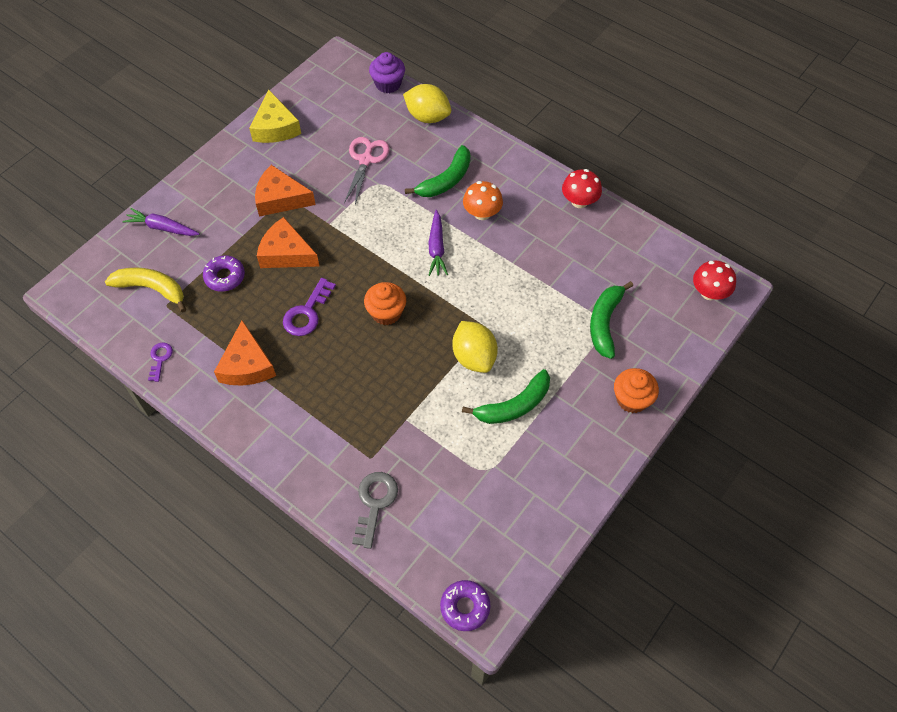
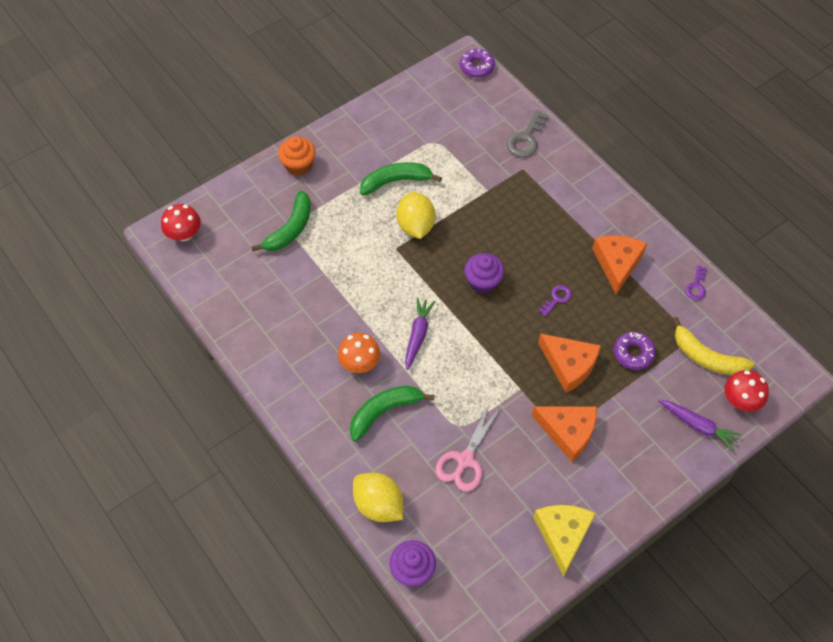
camera: 165 degrees left, 0 degrees up
purple key [283,278,336,336] -> purple key [538,285,572,316], size x0.60
orange cupcake [364,282,406,325] -> purple cupcake [464,253,504,294]
red mushroom [562,169,602,208] -> red mushroom moved to [724,370,769,412]

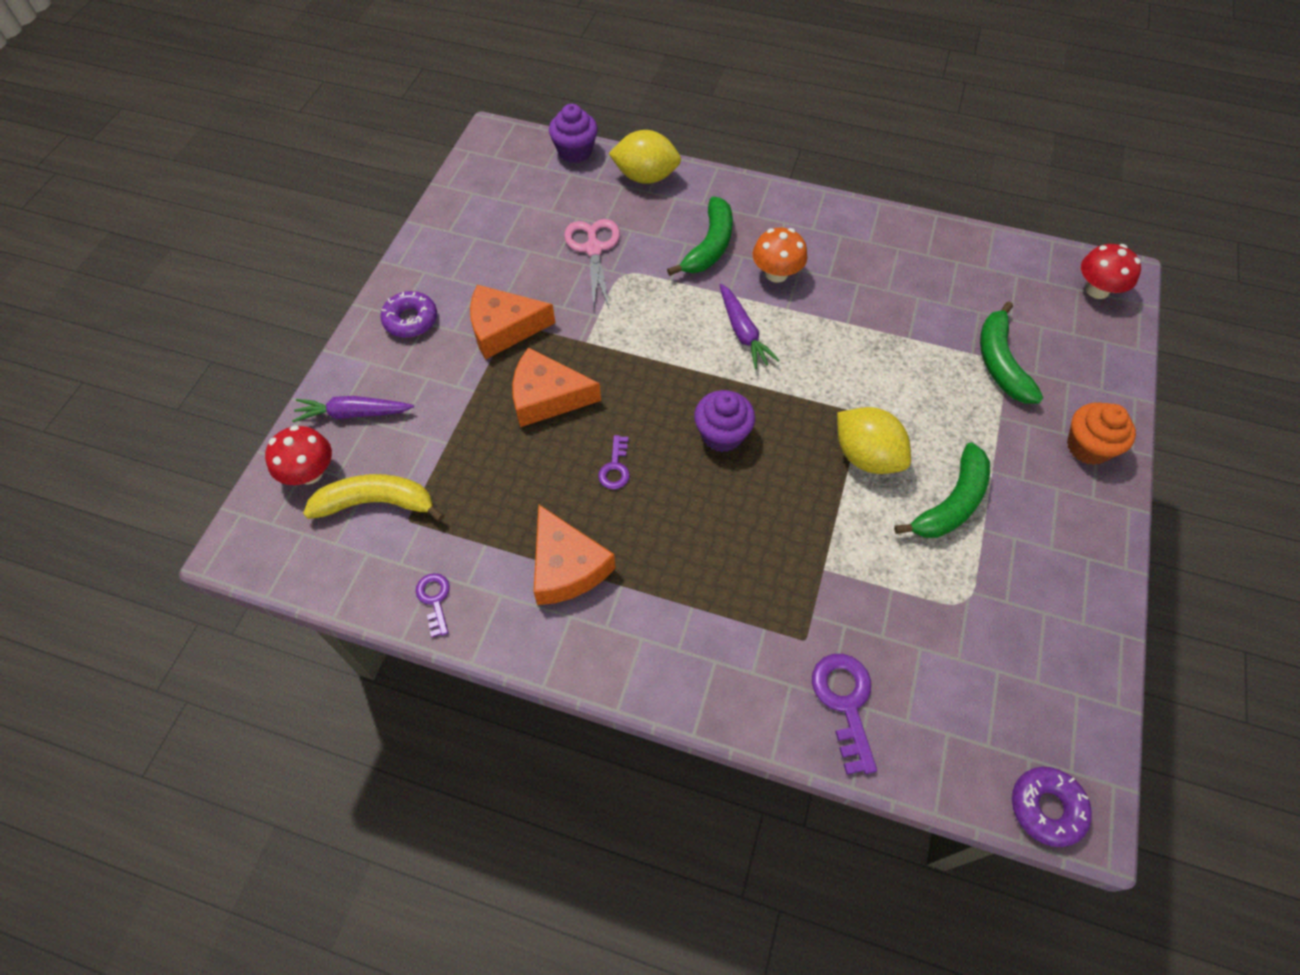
camera: 145 degrees right, 0 degrees up
grey key [507,110,549,157] -> purple key [812,654,877,774]
yellow cheese [533,505,596,577] -> none
purple donut [614,332,656,370] -> purple donut moved to [380,291,437,338]

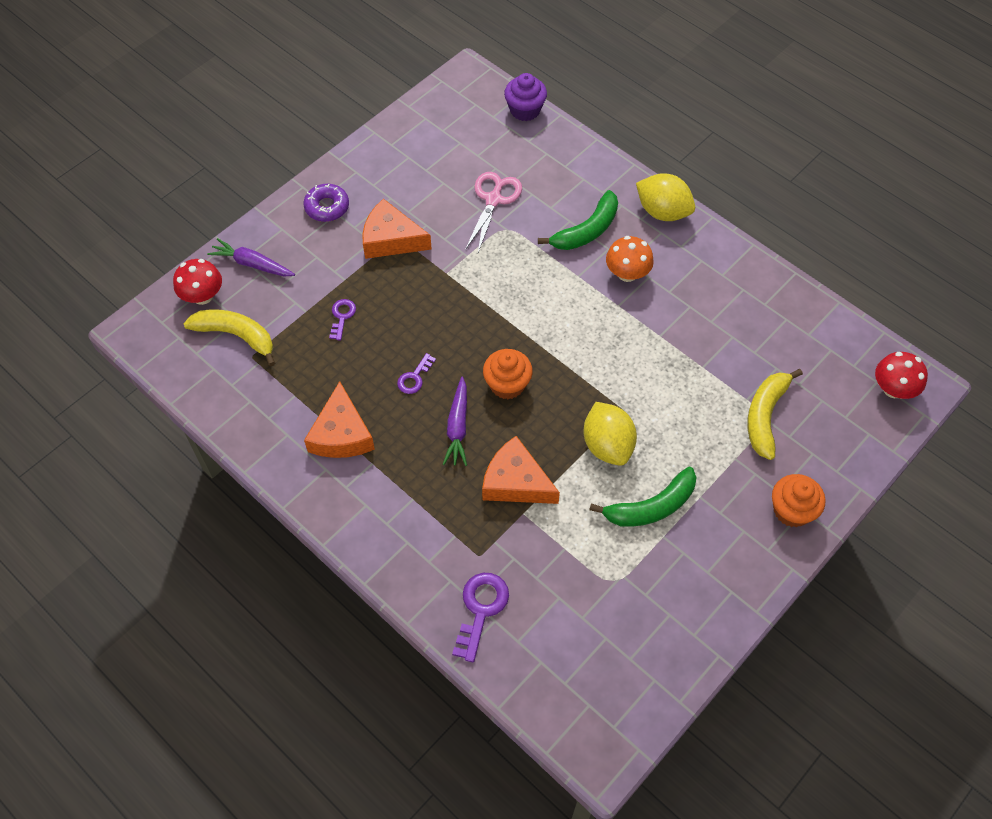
camera: 25 degrees right, 0 degrees up
purple key [416,573,450,637] -> purple key moved to [329,299,356,341]
orange cheese [512,347,601,427] -> orange cheese moved to [482,436,560,504]
yellow lemon [609,130,681,184] -> yellow lemon moved to [636,173,695,221]
purple cupcake [694,390,755,452] -> orange cupcake [483,349,533,399]
purple carrot [720,284,779,369] -> purple carrot moved to [443,376,467,466]
green banana [980,301,1043,403] -> yellow banana [748,369,803,460]
purple donut [1012,767,1092,847] -> none

